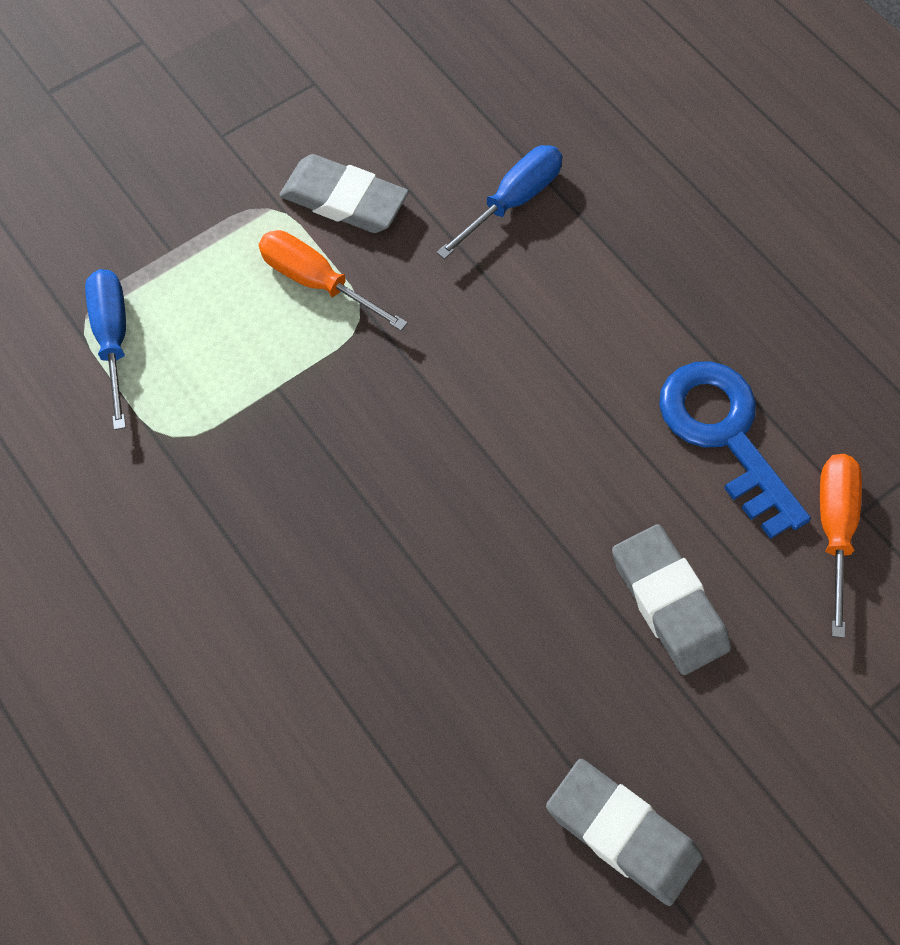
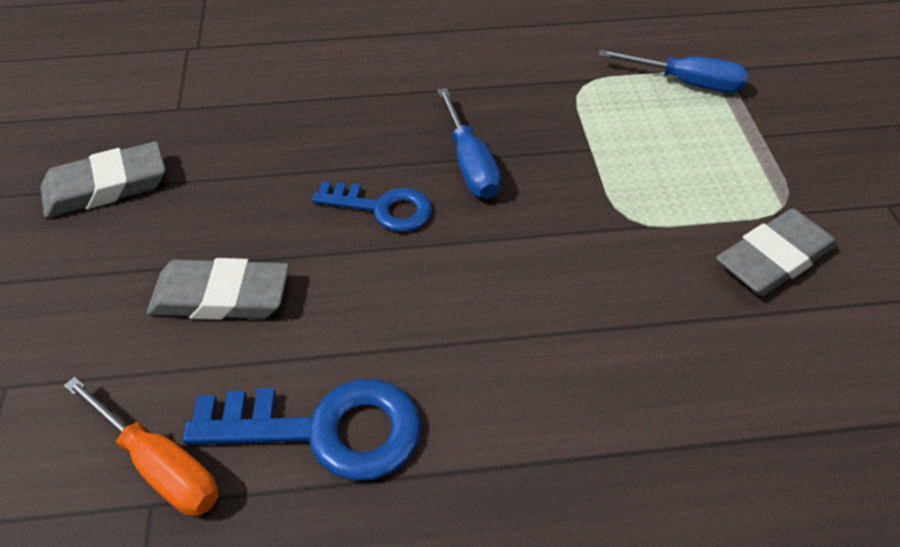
camera: 120 degrees right, 15 degrees down
orange screwdriver [259,230,408,331] -> none
blue screwdriver [437,145,563,259] -> blue screwdriver moved to [437,88,501,199]
none -> blue key [312,182,432,232]

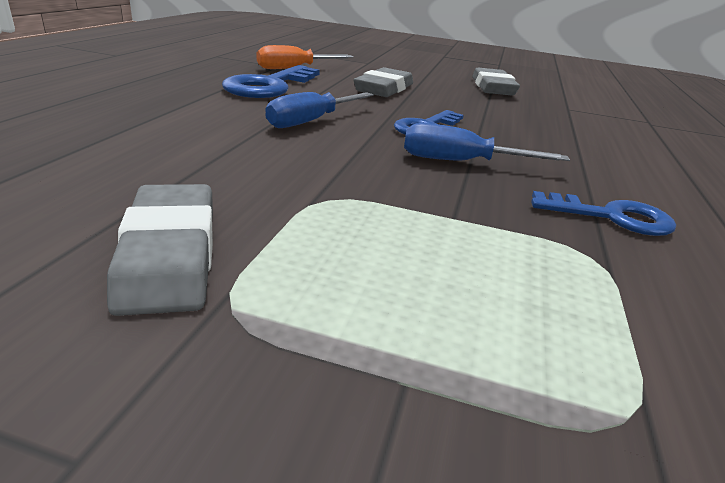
camera: 110 degrees right, 20 degrees down
blue screwdriver [598,49,749,93] -> blue screwdriver moved to [265,92,374,128]
none -> blue key [531,191,676,236]

